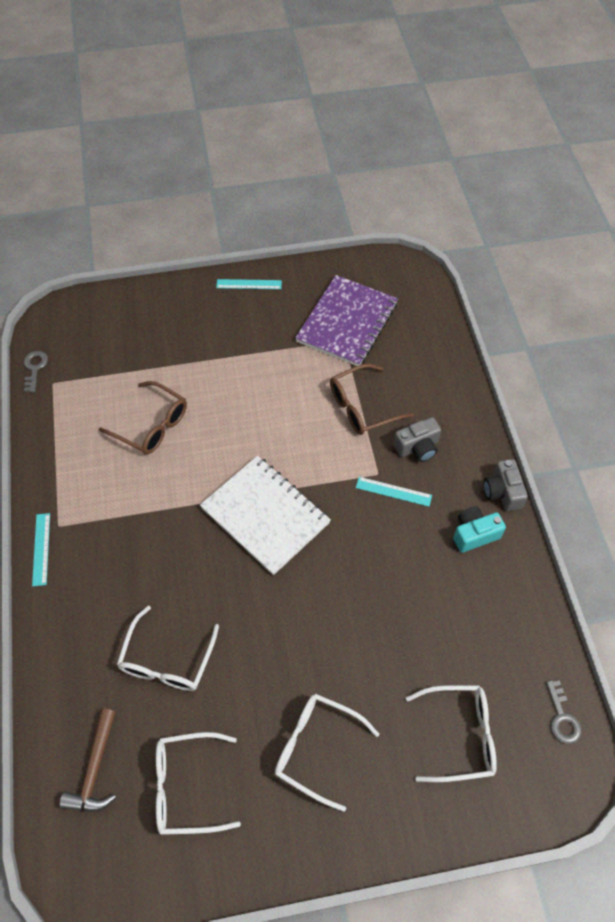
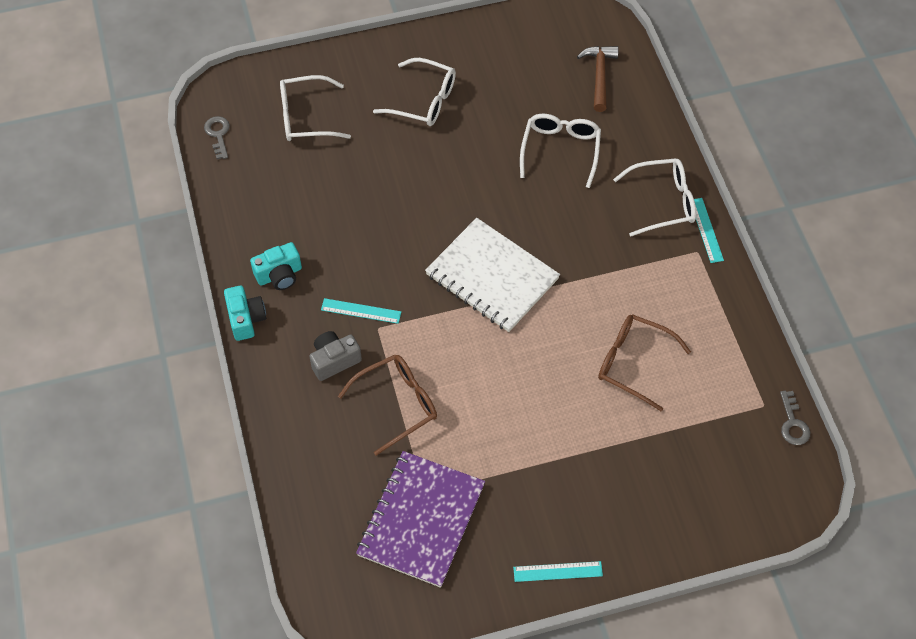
camera: 175 degrees right, 0 degrees up
white glasses [156,732,241,835] -> white glasses moved to [613,158,696,237]
grey camera [484,459,528,511] -> turquoise camera [224,286,266,341]

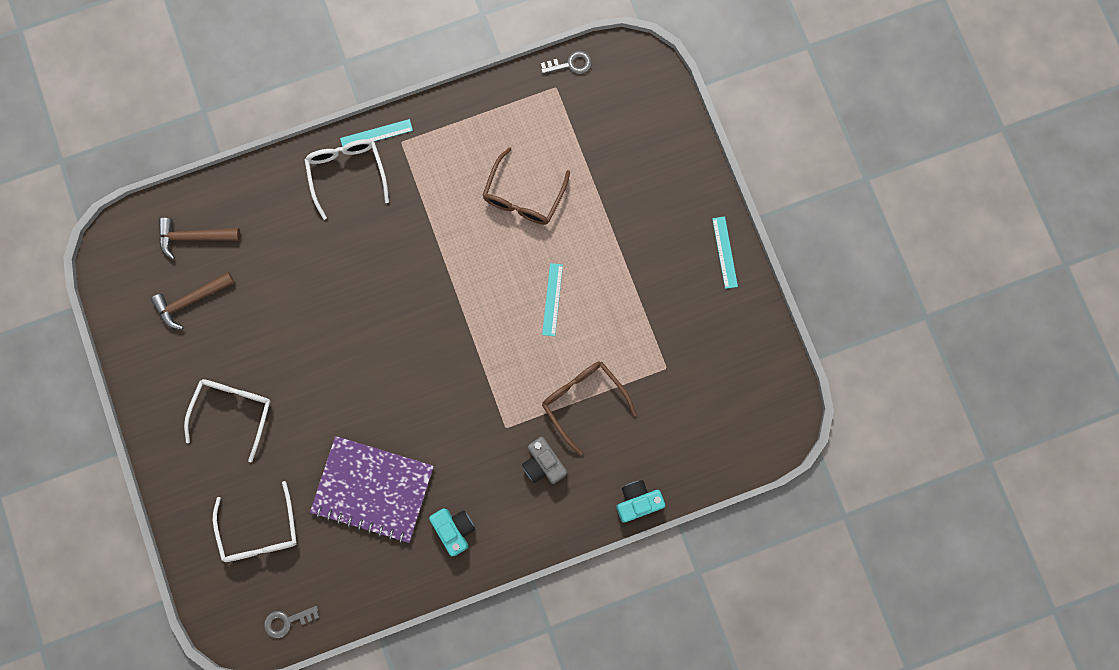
camera: 95 degrees left, 20 degrees up
turquoise camera [224,286,266,341] -> turquoise camera moved to [616,480,665,523]
turquoise ruler [321,298,401,324] -> turquoise ruler moved to [542,263,563,336]
purple notebook [356,451,485,588] -> purple notebook moved to [310,436,434,543]
white notebook [425,218,560,332] -> none
white glasses [520,114,601,188] -> none
none -> brown hammer [151,272,235,330]

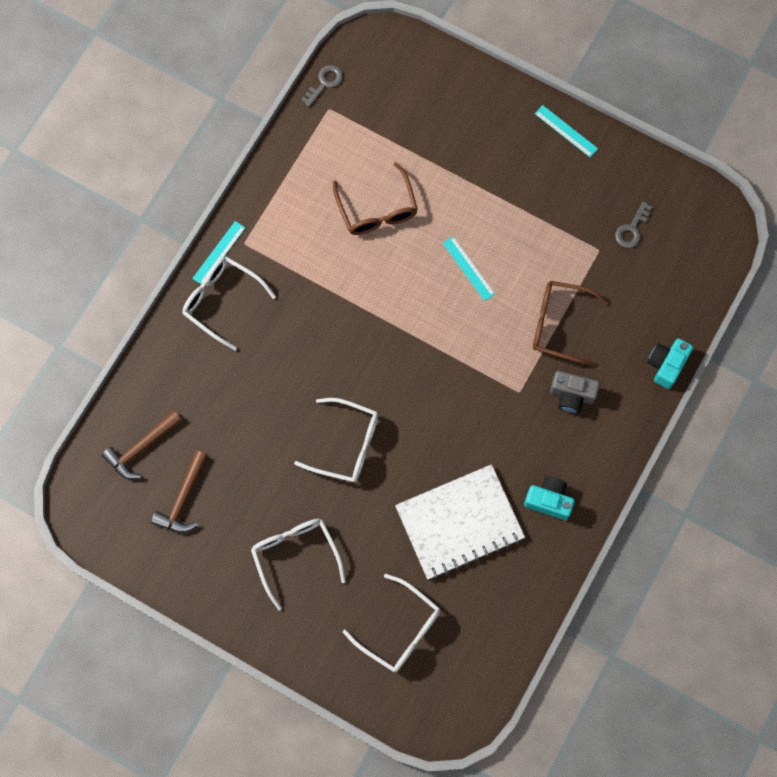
camera: 40 degrees left, 5 degrees down
grey key [264,606,319,638] -> grey key moved to [615,201,652,248]
purple notebook [310,436,434,543] -> white notebook [395,464,525,579]
none -> white glasses [294,398,378,482]

